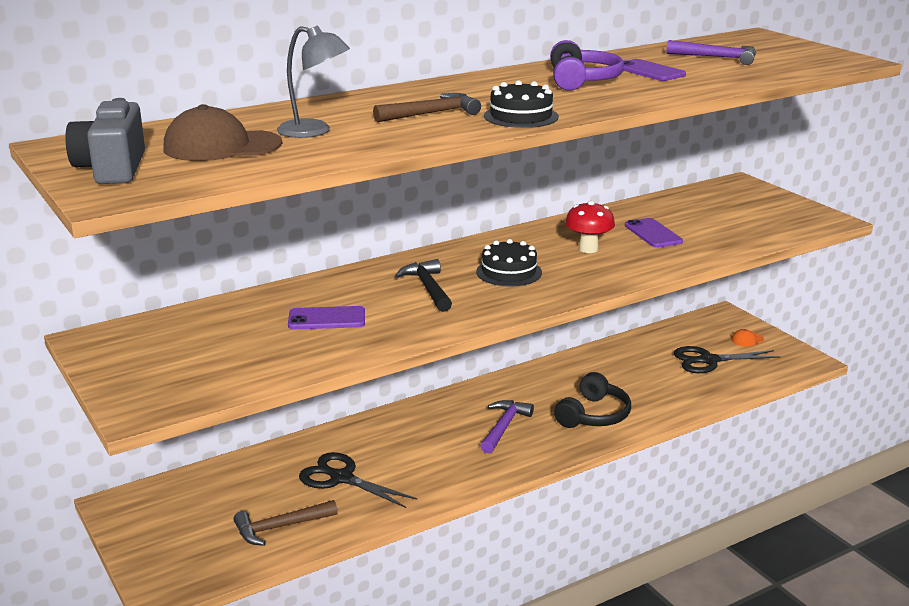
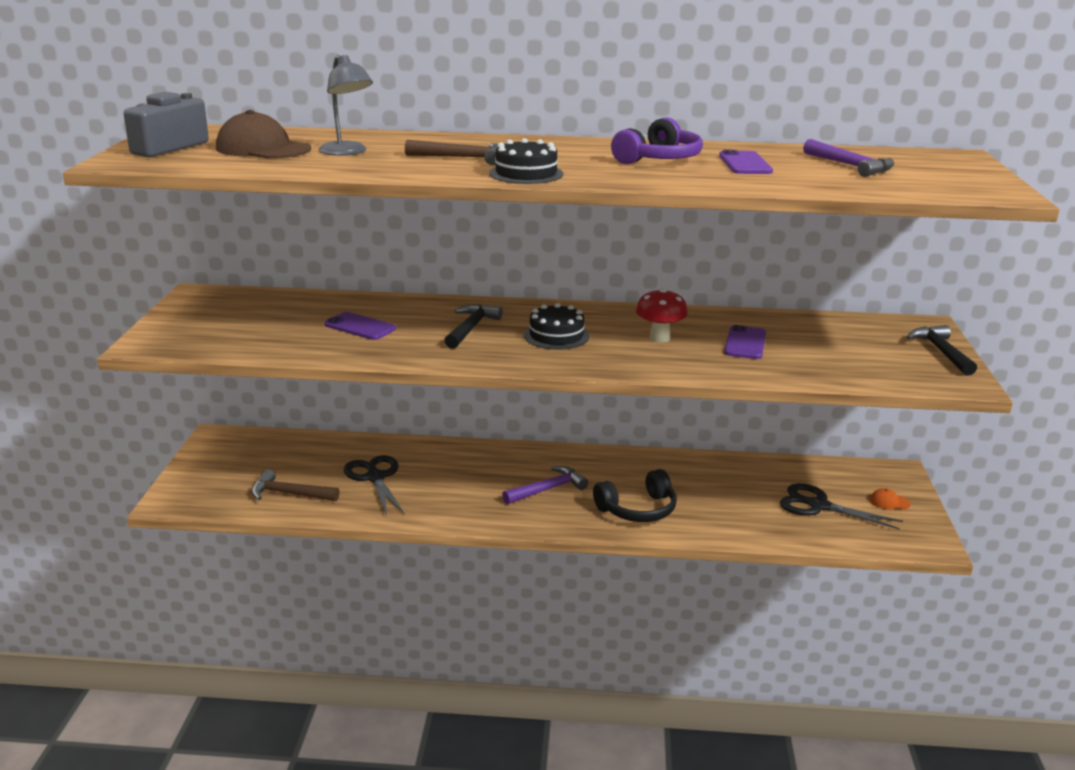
camera: 35 degrees right, 0 degrees up
none -> black hammer [907,325,977,375]

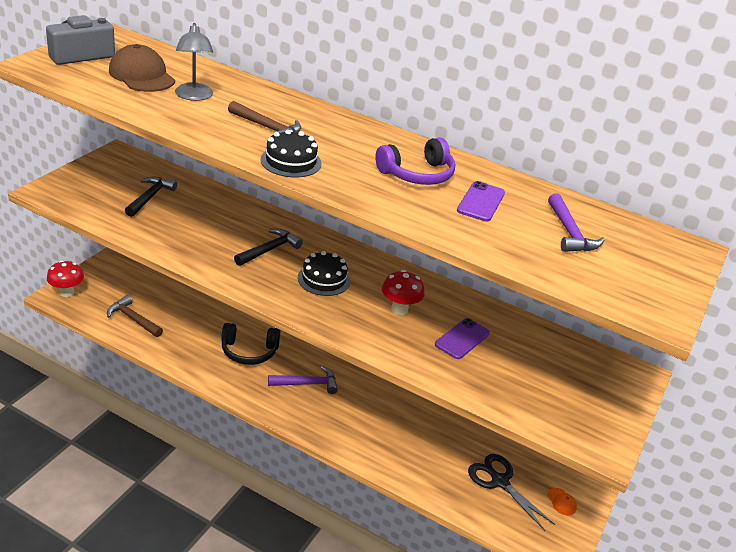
camera: 20 degrees right, 10 degrees up
purple phone [324,312,396,340] -> none
black scissors [344,455,405,516] -> none
black headphones [593,469,677,522] -> black headphones moved to [221,323,280,365]
orange cap [870,488,910,510] -> orange cap turned 150 degrees counterclockwise [547,488,577,515]
black hammer [907,325,977,375] -> black hammer moved to [125,177,177,217]
none -> red mushroom [47,260,84,297]

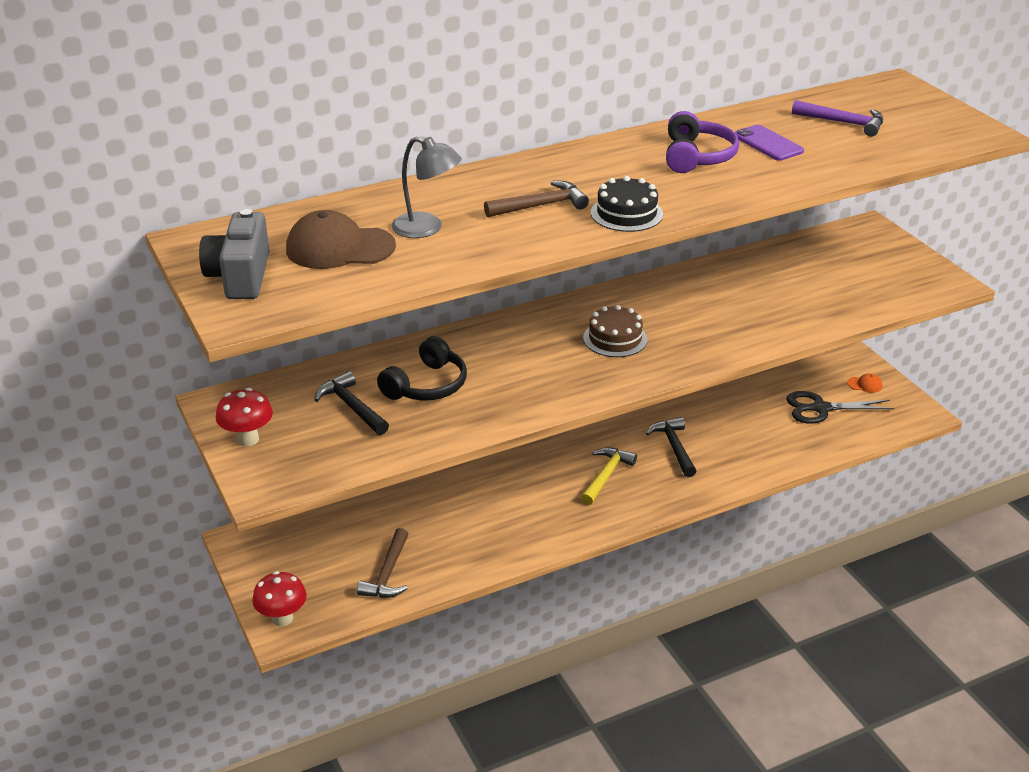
camera: 50 degrees left, 0 degrees up
brown hammer [107,295,163,337] -> brown hammer turned 60 degrees counterclockwise [357,528,409,598]
black headphones [221,323,280,365] -> black headphones moved to [377,336,467,400]
black hammer [234,229,303,266] -> black hammer moved to [646,417,696,477]
purple hammer [268,366,338,394] -> yellow hammer [581,447,637,505]
black cake [298,251,351,296] -> brown cake [583,305,648,357]
red mushroom [382,270,425,315] -> red mushroom moved to [216,388,273,447]
purple phone [435,318,490,359] -> none

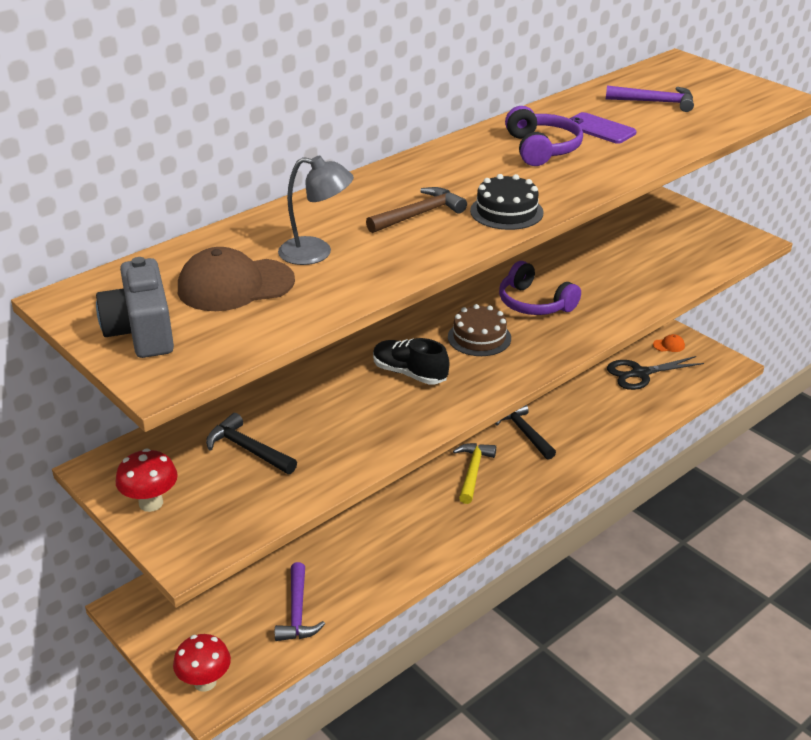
camera: 15 degrees left, 0 degrees up
brown hammer [357,528,409,598] -> purple hammer [275,562,325,641]
black headphones [377,336,467,400] -> none
none -> black shoe [373,338,449,385]
none -> purple headphones [499,261,581,315]

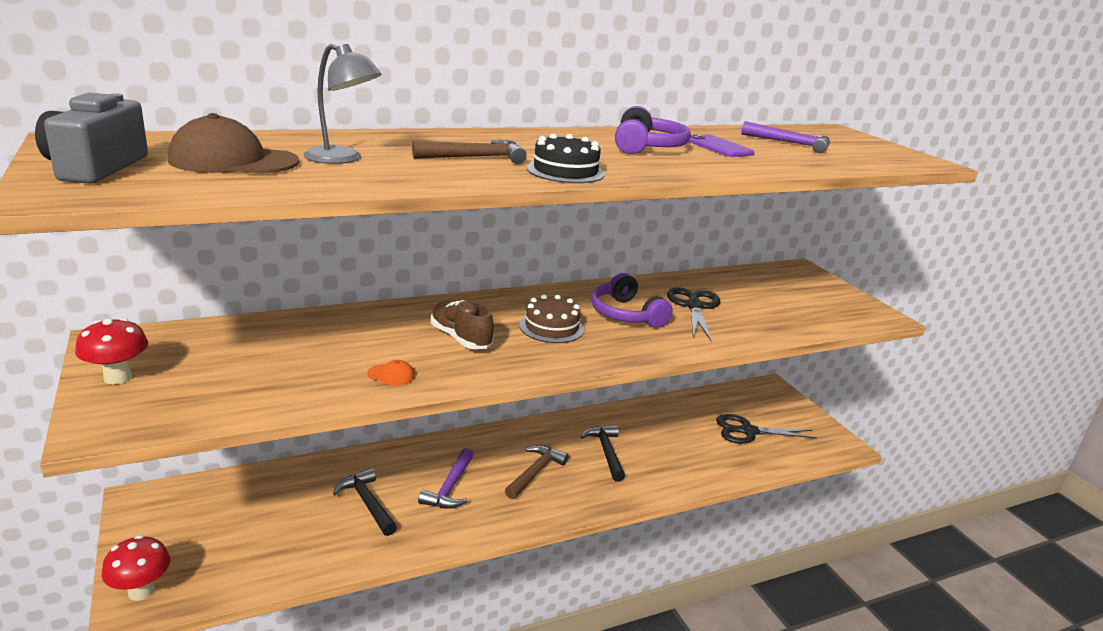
camera: 15 degrees right, 10 degrees down
black hammer [206,413,297,474] -> black hammer moved to [333,468,397,536]
purple hammer [275,562,325,641] -> purple hammer moved to [418,448,473,509]
black shoe [373,338,449,385] -> brown shoe [431,300,494,349]
yellow hammer [453,443,496,504] -> brown hammer [505,445,569,499]
orange cap [653,334,685,352] -> orange cap moved to [367,360,415,386]
none -> black scissors [667,287,720,341]

